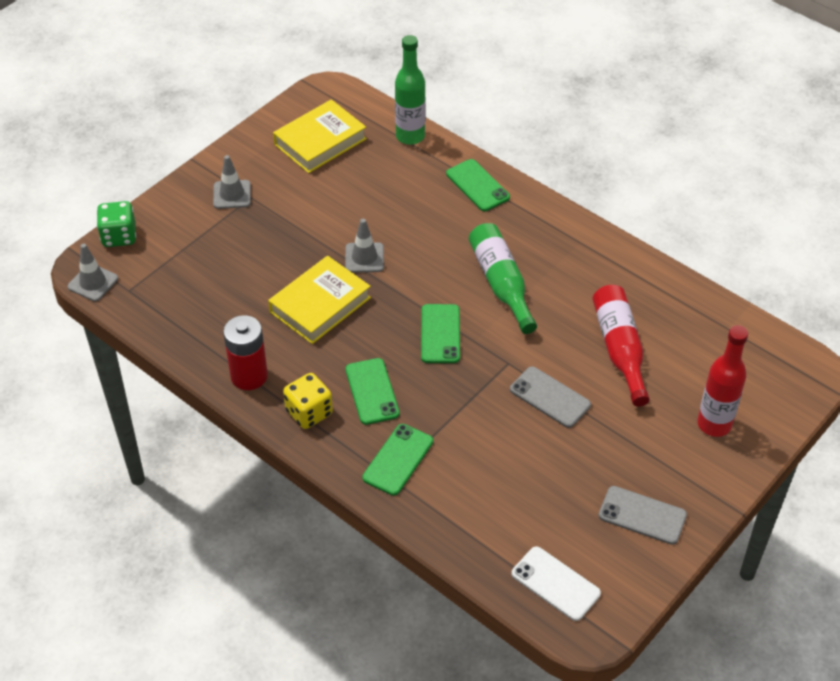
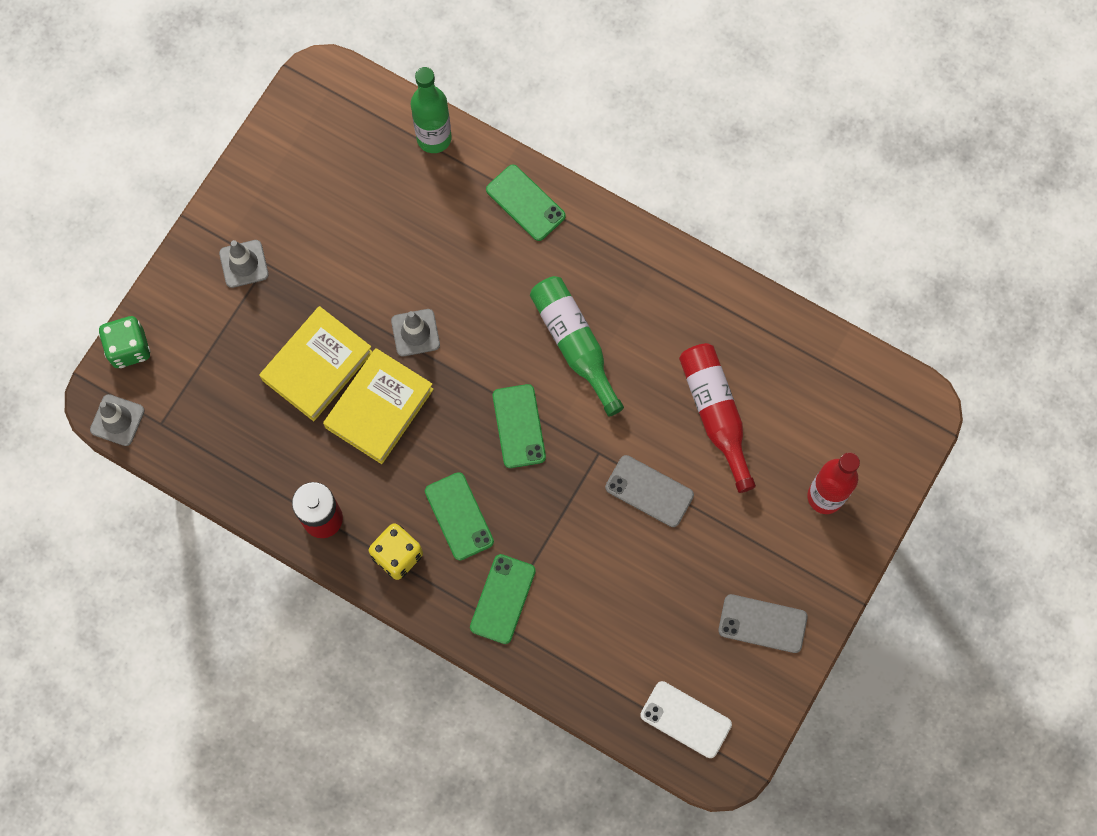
camera: 10 degrees left, 25 degrees up
yellow book [273,99,367,173] -> yellow book moved to [259,306,373,421]

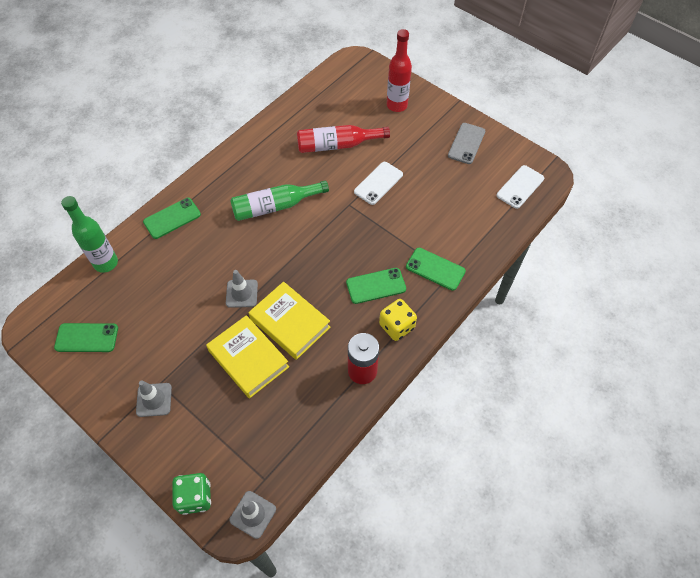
camera: 80 degrees left, 15 degrees down
green phone [493,384,546,468] -> green phone moved to [54,323,118,352]
grey phone [605,455,694,527] -> white phone [354,162,403,205]

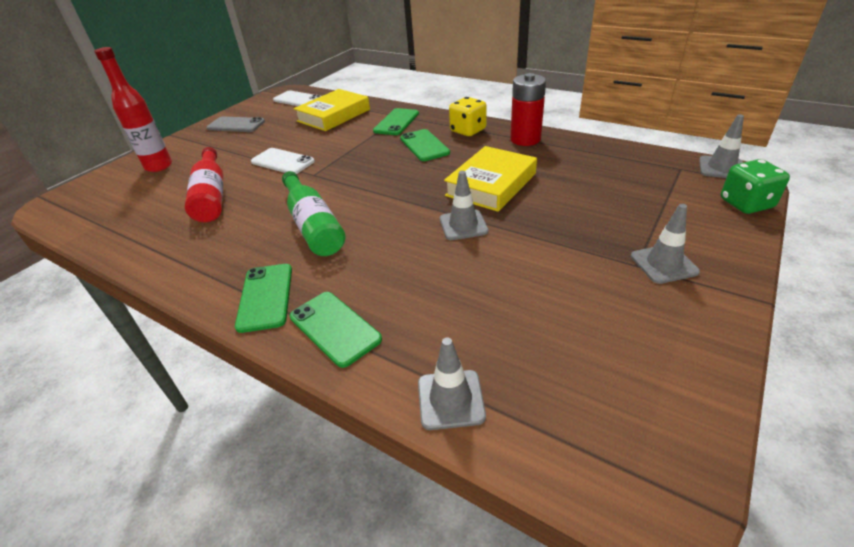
camera: 95 degrees left, 20 degrees down
green phone [54,323,118,352] -> green phone moved to [235,264,292,333]
green bottle [61,196,118,273] -> grey traffic cone [418,337,486,430]
yellow book [206,315,289,399] -> yellow book moved to [293,89,370,131]

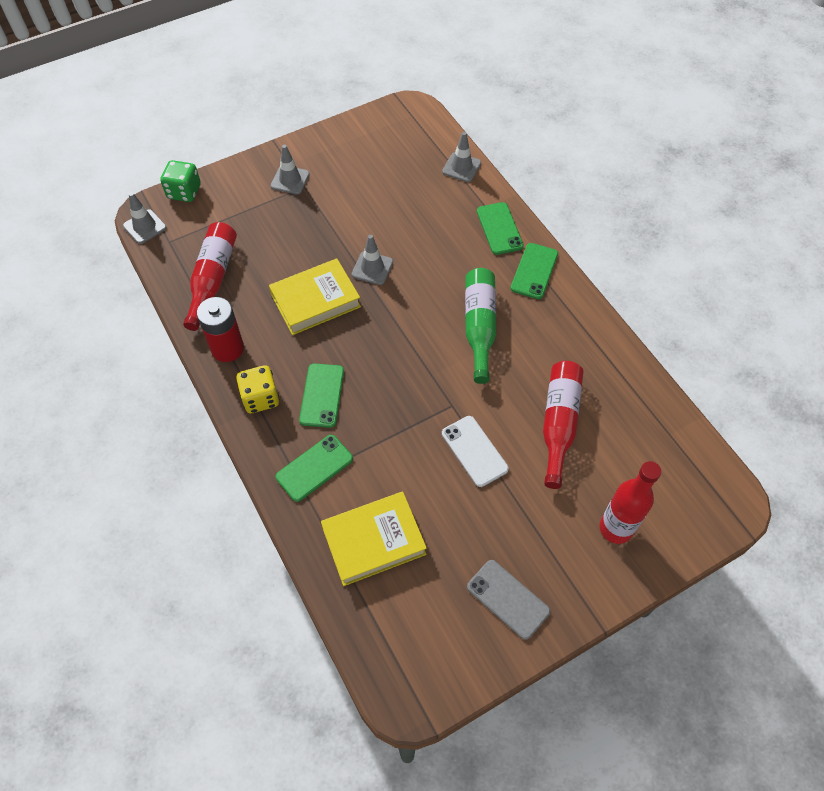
camera: 155 degrees left, 20 degrees up
white phone [273,90,321,106] -> none
none -> red bottle [183,222,237,331]

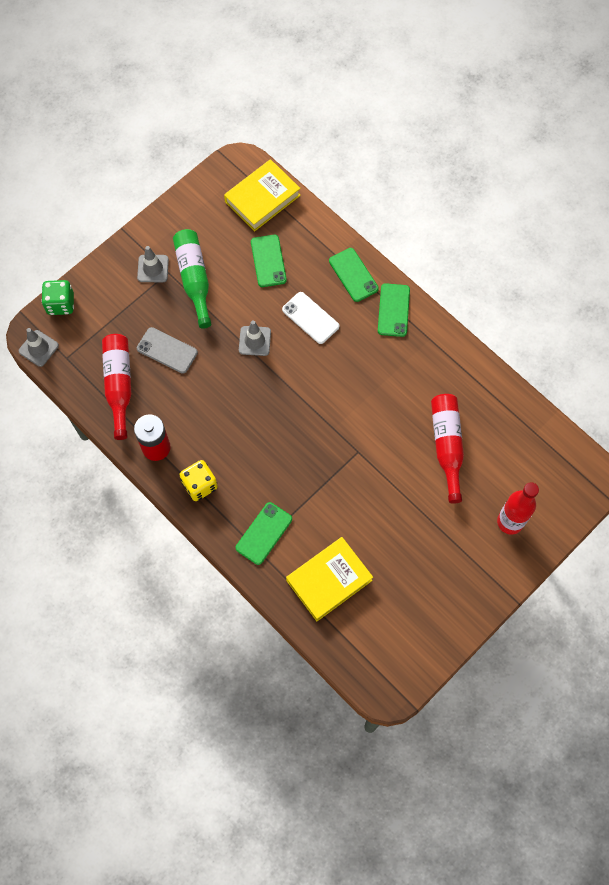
camera: 15 degrees left, 10 degrees up
yellow book [269,258,361,335] -> yellow book moved to [224,159,301,231]
green phone [299,363,344,428] -> green phone moved to [251,235,287,287]
grey traffic cone [442,132,481,182] -> none
white phone [442,416,509,487] -> white phone moved to [282,292,339,344]
green bottle [465,268,496,384] -> green bottle moved to [173,229,211,329]
grey phone [467,560,550,640] -> grey phone moved to [137,327,198,374]

